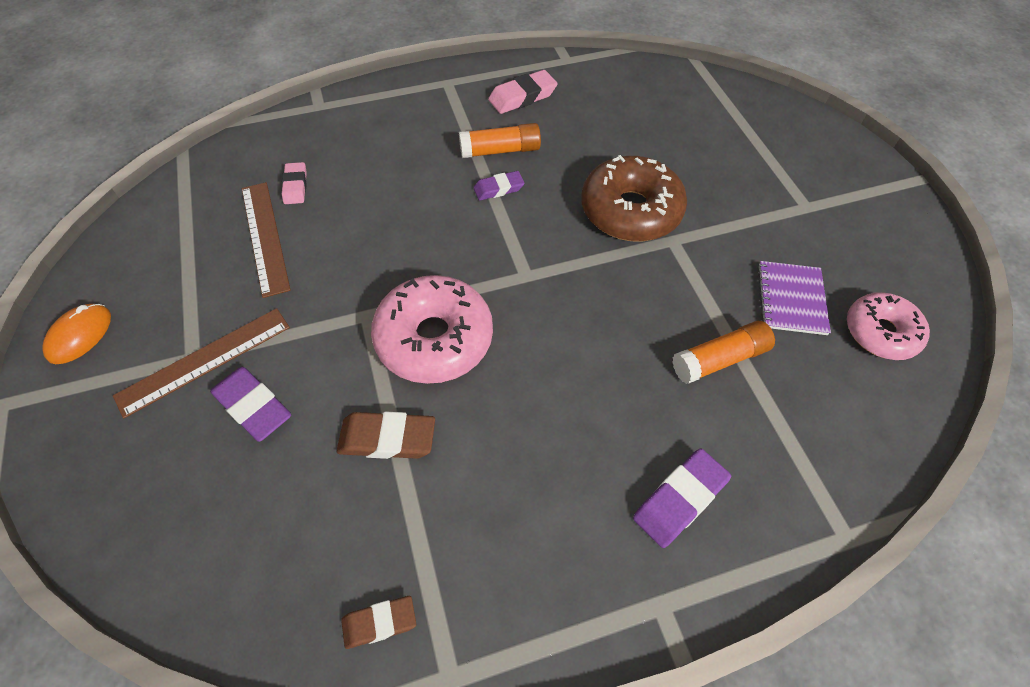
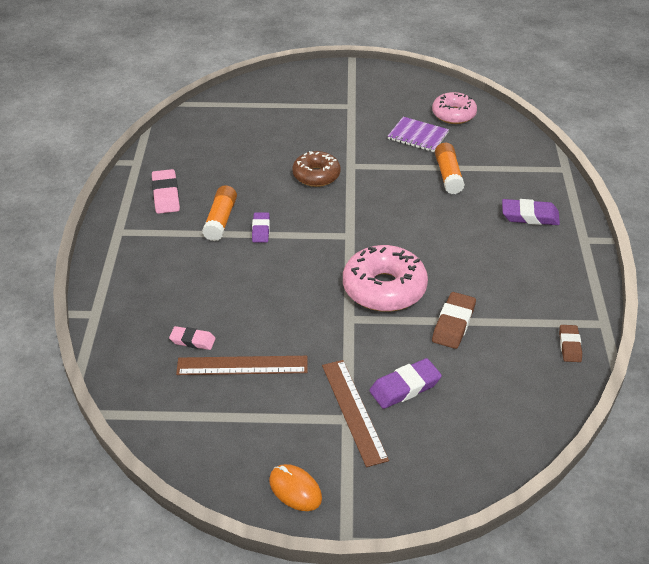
camera: 70 degrees left, 15 degrees down
brown donut [581,155,687,242] -> brown donut [292,151,341,187], size x0.65
purple eraser [633,448,731,548] -> purple eraser turned 60 degrees counterclockwise [502,199,560,225]

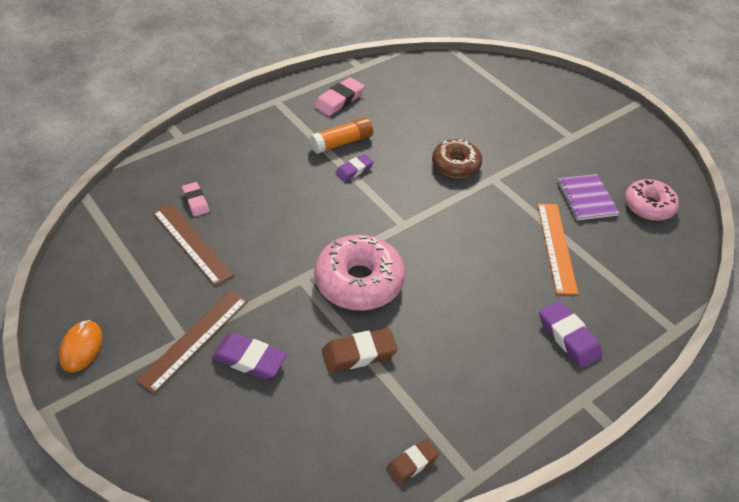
camera: 50 degrees right, 5 degrees up
orange glue stick [435,143,465,194] -> orange ruler [538,204,578,295]

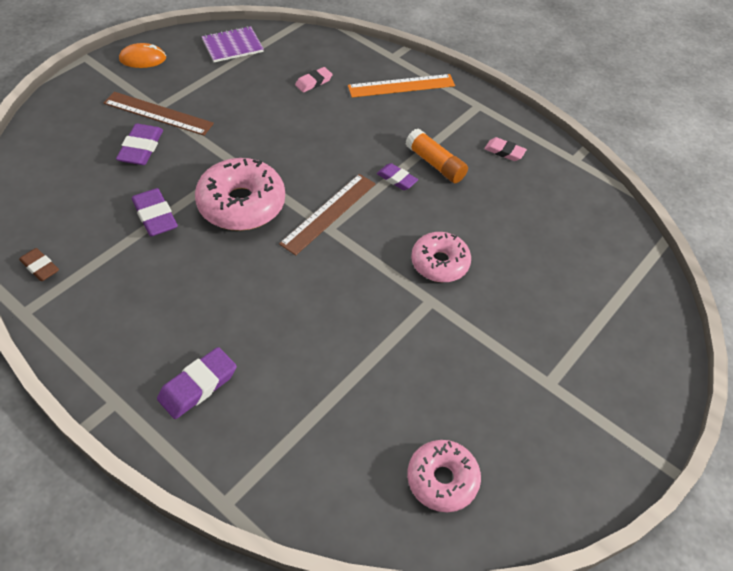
camera: 75 degrees right, 5 degrees up
brown ruler [153,204,234,286] -> brown ruler moved to [279,174,375,255]
pink eraser [314,77,365,116] -> pink eraser [484,137,527,161], size x0.65
brown eraser [322,328,398,372] -> purple eraser [132,188,178,236]
brown donut [432,139,482,178] -> pink donut [411,232,471,282]
orange ruler [538,204,578,295] -> orange ruler moved to [348,74,455,97]
purple notebook [557,174,619,220] -> purple notebook moved to [202,26,264,62]

